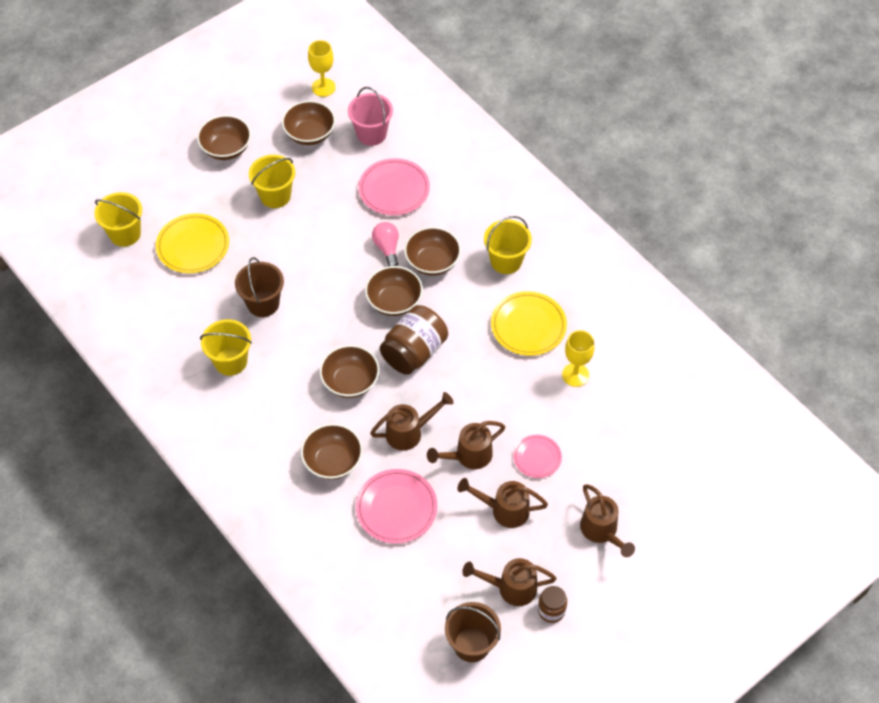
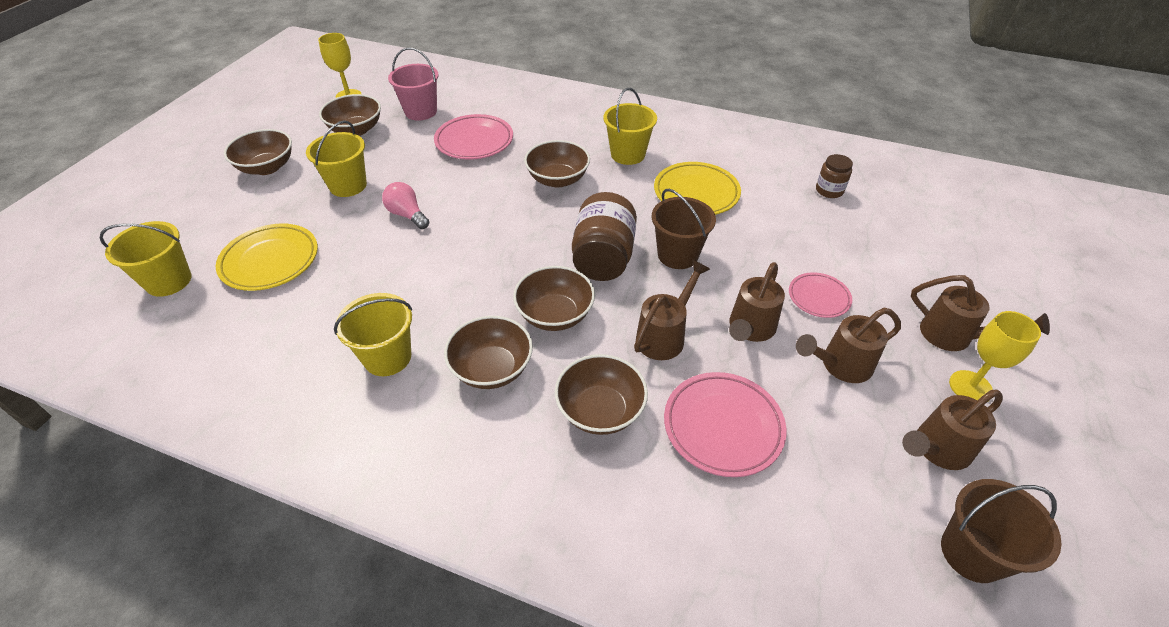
camera: 30 degrees left, 10 degrees down
brown bucket [235,257,284,317] -> brown bucket moved to [652,189,716,269]
brown bowl [365,266,423,316] -> brown bowl moved to [444,316,533,389]
pink light bulb [372,222,399,266] -> pink light bulb moved to [382,182,429,229]
brown jar [538,586,567,623] -> brown jar moved to [816,154,853,198]
yellow goblet [562,330,594,387] -> yellow goblet moved to [949,311,1041,401]

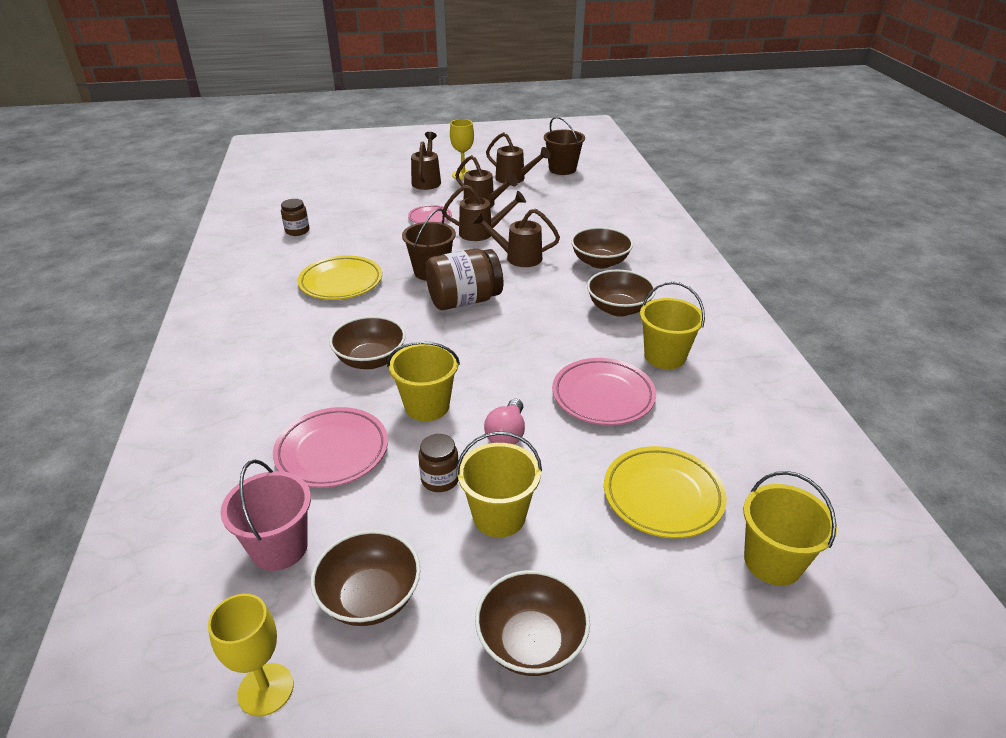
camera: 120 degrees left, 10 degrees down
brown bowl [513,266,595,331] -> none
yellow bucket [603,88,657,165] -> yellow bucket moved to [387,341,460,421]
pink plate [664,372,787,477] -> pink plate moved to [552,358,656,425]
none -> brown jar [418,434,459,492]

